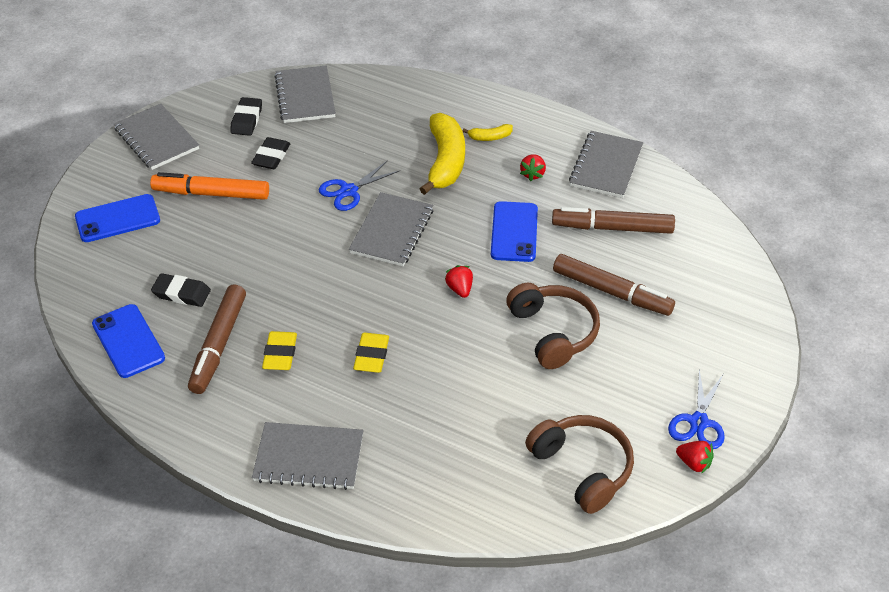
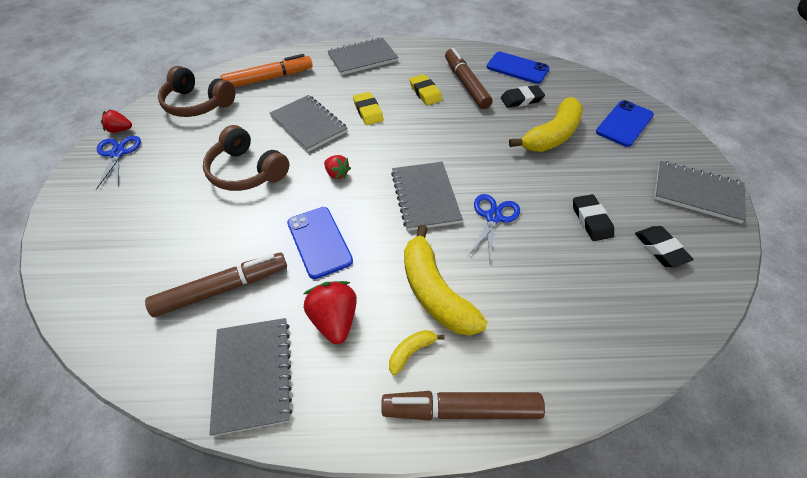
camera: 150 degrees right, 5 degrees up
orange marker [150,172,269,200] -> orange marker moved to [221,54,313,87]
grey notebook [274,65,336,123] -> grey notebook moved to [269,95,348,152]
red strawberry [520,154,546,181] -> red strawberry [303,281,357,344], size x1.66
brown marker [553,254,675,316] -> brown marker moved to [381,391,545,421]
none -> yellow banana [509,97,583,152]

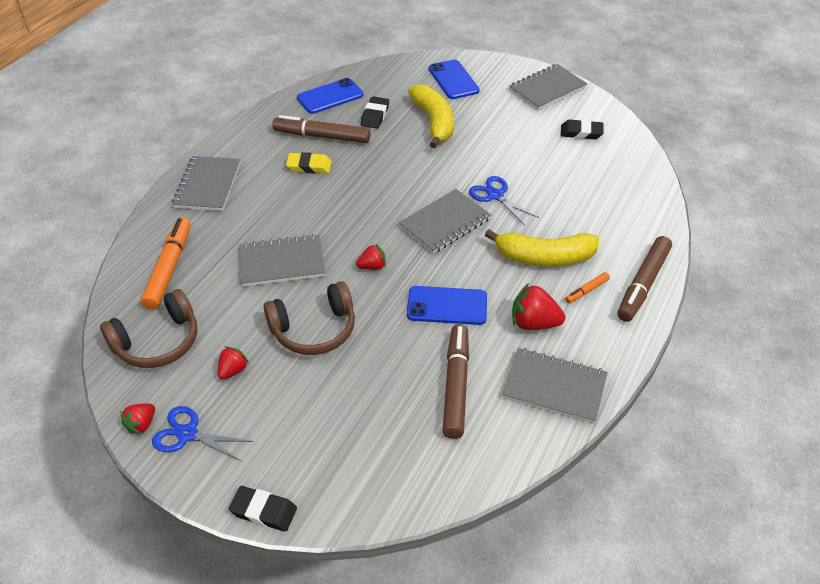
camera: 60 degrees left, 5 degrees down
yellow eraser [353,92,384,125] -> none
yellow banana [389,330,444,375] -> orange marker [565,272,610,303]
grey notebook [391,162,463,231] -> grey notebook turned 60 degrees counterclockwise [399,189,491,254]
black eraser [573,194,614,241] -> black eraser moved to [229,486,297,532]
none -> red strawberry [218,347,249,380]

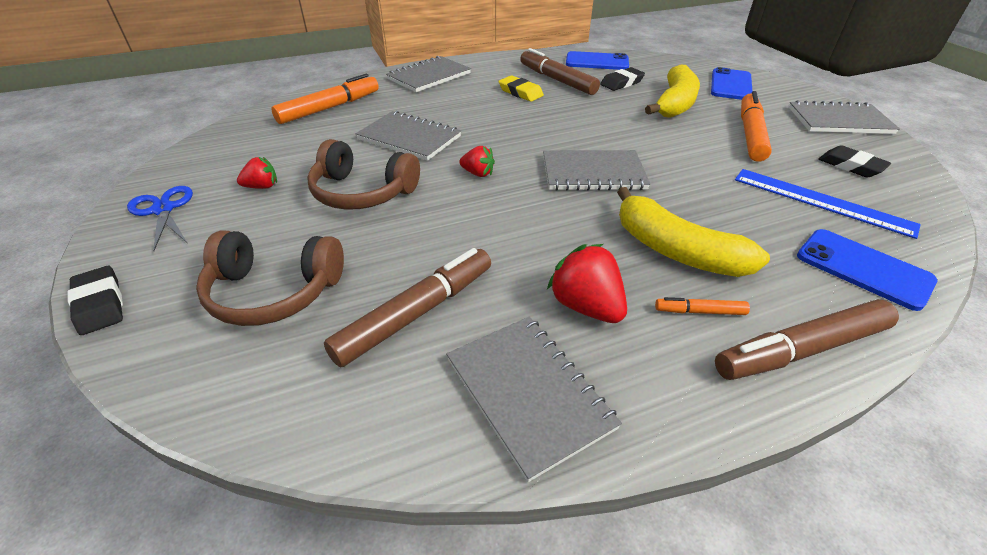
camera: 40 degrees right, 5 degrees down
brown headphones [100,289,197,368] -> brown headphones moved to [196,231,344,326]
red strawberry [121,403,155,435] -> none
blue phone [407,286,487,325] -> blue phone moved to [797,229,937,311]
blue scissors [469,176,539,226] -> none
none -> blue ruler [735,169,921,239]
none -> orange marker [741,91,772,162]

